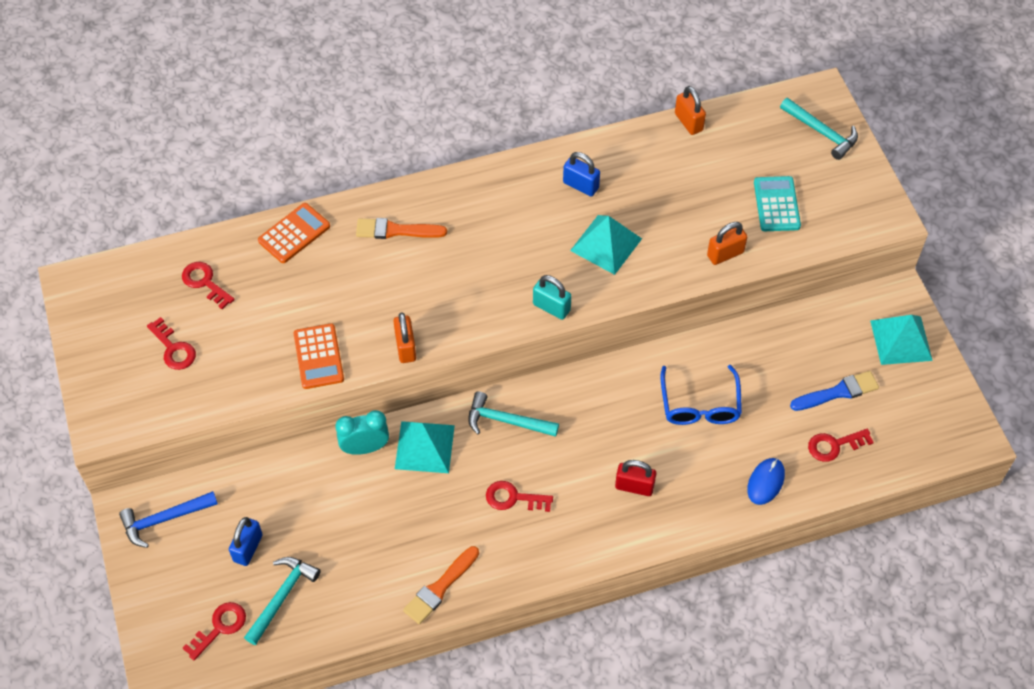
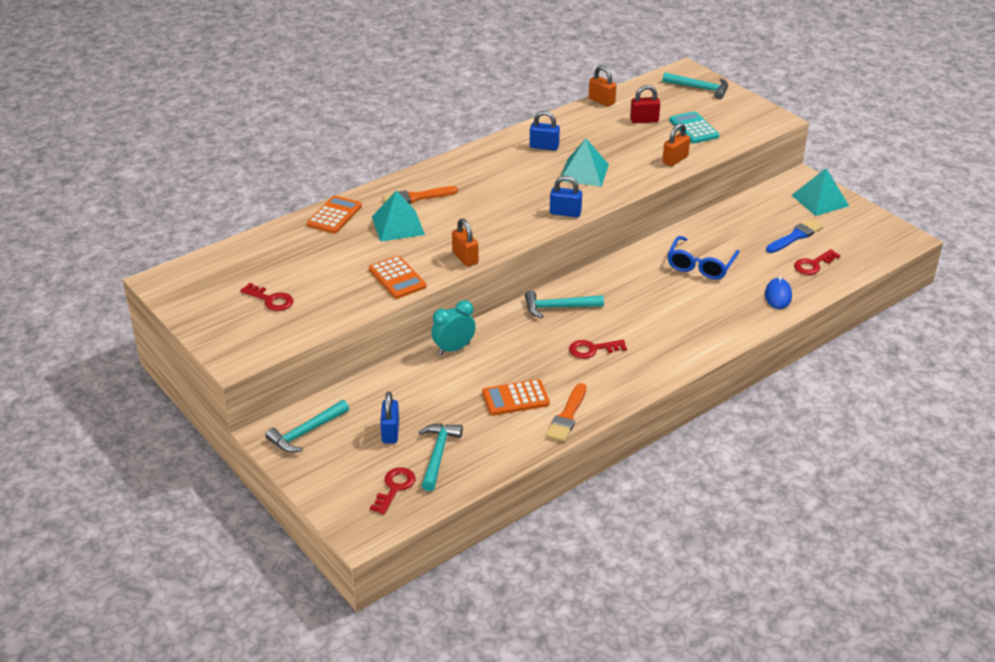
camera: 20 degrees left, 20 degrees down
blue hammer [119,491,218,548] -> turquoise hammer [265,400,349,453]
red key [182,262,235,309] -> none
turquoise pyramid [395,421,455,473] -> turquoise pyramid moved to [372,191,425,242]
turquoise padlock [533,275,571,320] -> blue padlock [550,175,582,217]
red padlock [615,460,656,496] -> red padlock moved to [630,85,660,123]
blue glasses [660,365,742,425] -> blue glasses turned 45 degrees clockwise [667,236,739,280]
none -> orange calculator [482,379,550,416]

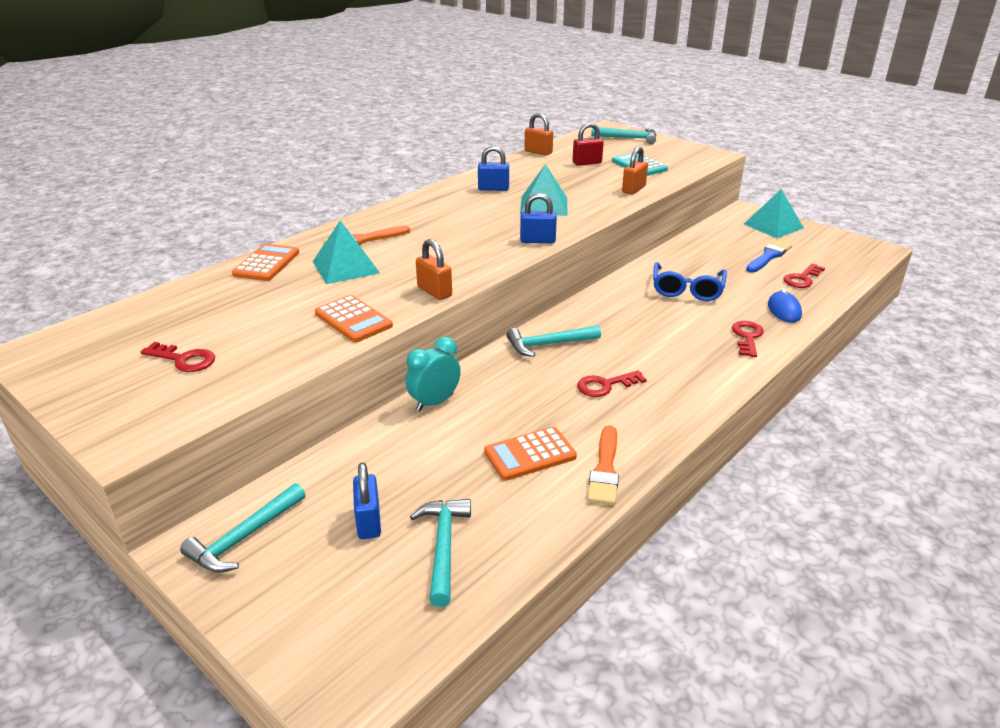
camera: 10 degrees left, 5 degrees down
red key [370,467,415,514] -> red key moved to [732,321,764,357]

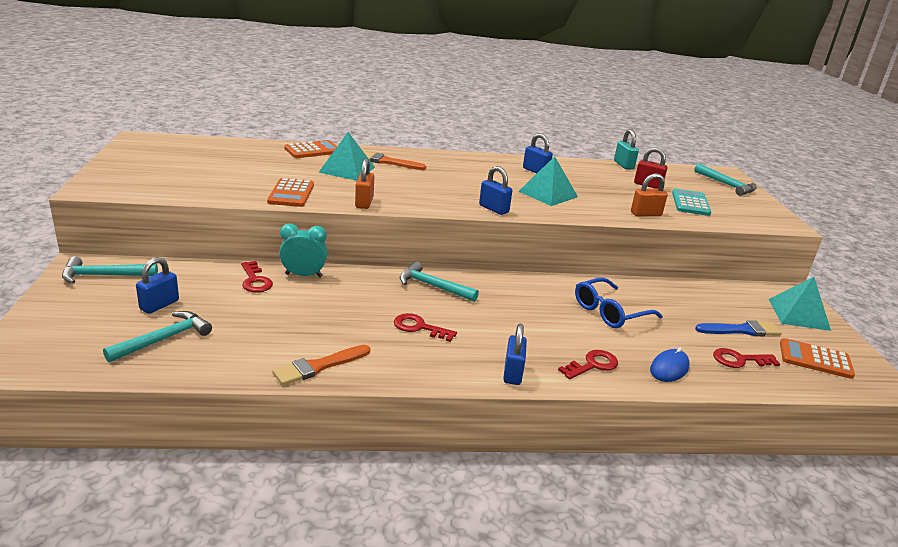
camera: 40 degrees right, 5 degrees down
red key [140,342,215,372] -> red key moved to [241,261,273,293]
orange calculator [484,427,577,481] -> orange calculator moved to [780,338,855,379]
orange padlock [524,113,553,155] -> turquoise padlock [614,129,639,169]
none -> blue padlock [503,324,527,385]

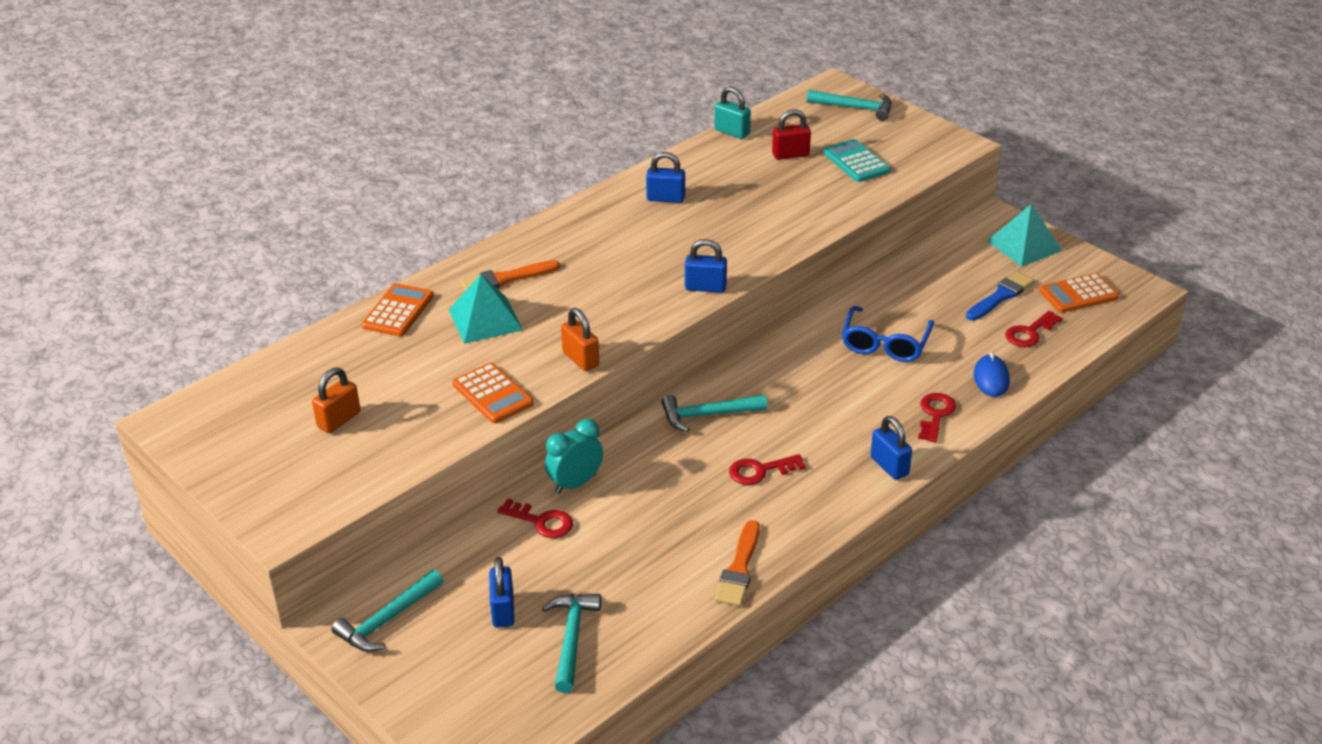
camera: 35 degrees left, 10 degrees up
turquoise pyramid [519,156,578,206] -> none
orange padlock [631,173,668,217] -> orange padlock moved to [312,368,360,433]

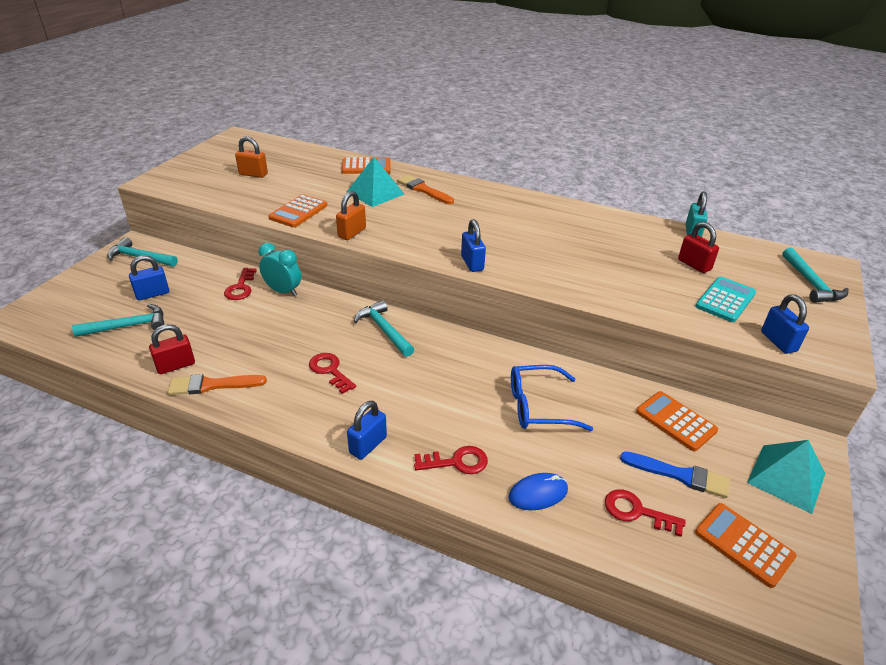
camera: 65 degrees right, 0 degrees up
blue padlock [646,152,685,203] -> blue padlock moved to [761,294,809,354]
none -> red padlock [149,324,195,374]
none -> orange calculator [636,391,718,451]

